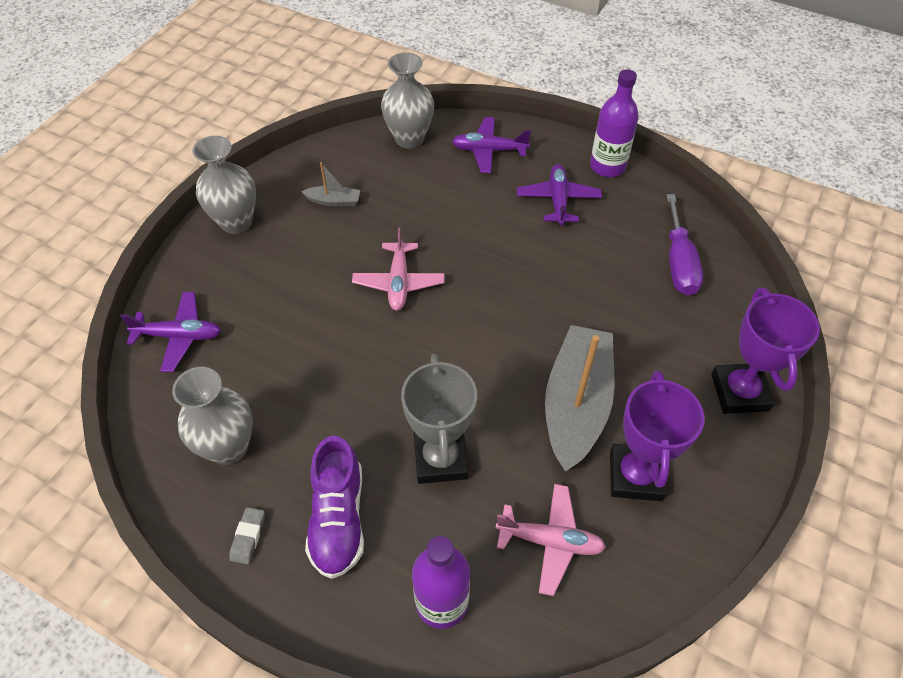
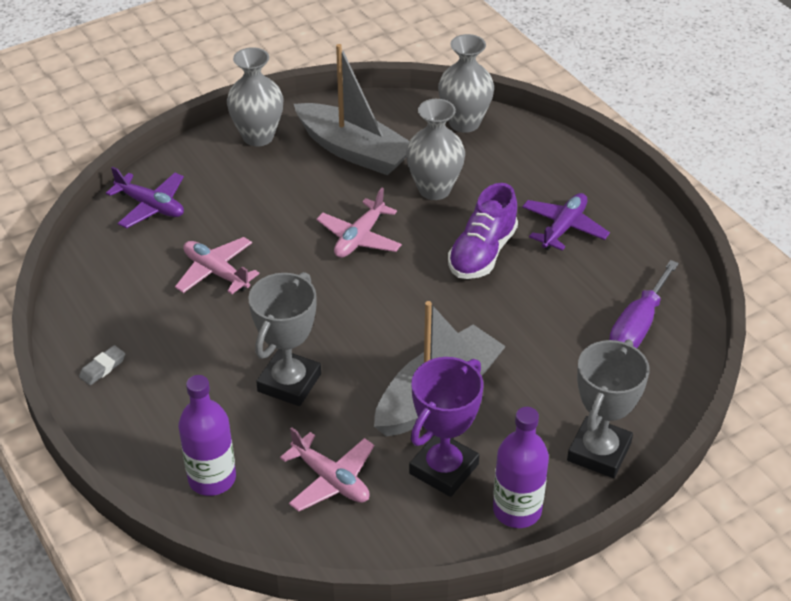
camera: 30 degrees right, 10 degrees down
grey vase [172,367,253,465] -> grey vase moved to [406,99,465,200]
grey boat [301,162,360,206] -> grey boat [294,44,410,175], size x2.32
purple shoe [305,436,364,579] -> purple shoe moved to [448,183,518,279]
purple plane [452,117,531,173] -> none
purple bottle [590,69,639,177] -> purple bottle moved to [493,407,549,528]
purple trophy [711,288,820,414] -> grey trophy [567,339,650,478]
none -> pink plane [175,237,259,294]

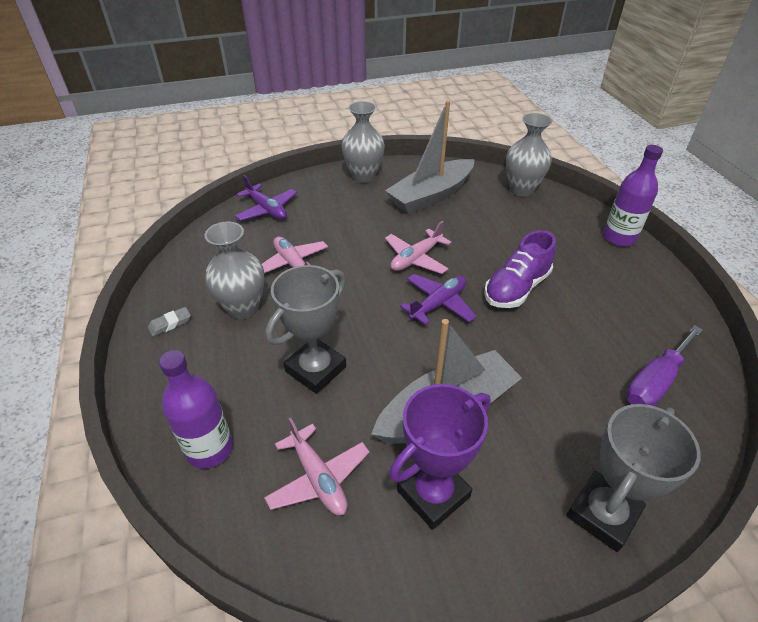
camera: 15 degrees right, 0 degrees up
grey boat [294,44,410,175] -> grey boat turned 90 degrees clockwise [385,101,474,214]
grey vase [406,99,465,200] -> grey vase moved to [204,221,264,319]
purple bottle [493,407,549,528] -> purple bottle moved to [603,145,663,247]
purple plane [522,193,610,251] -> purple plane moved to [400,274,477,325]

